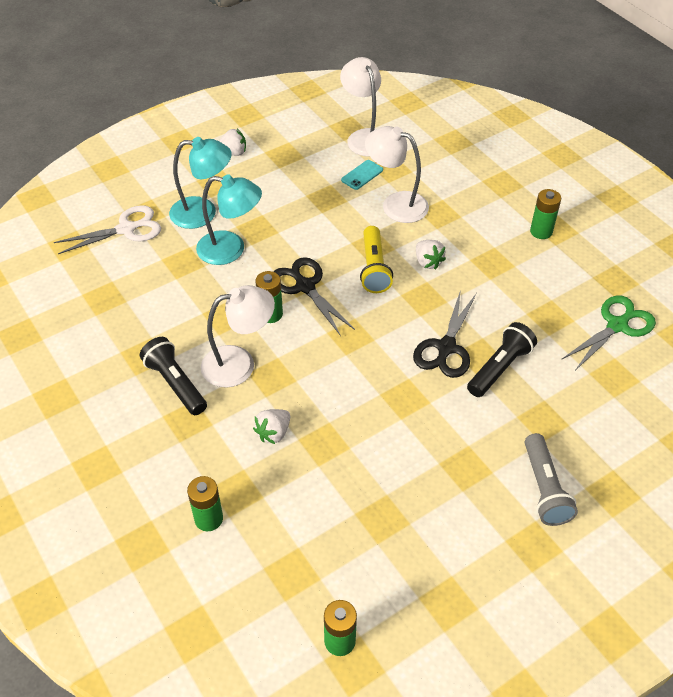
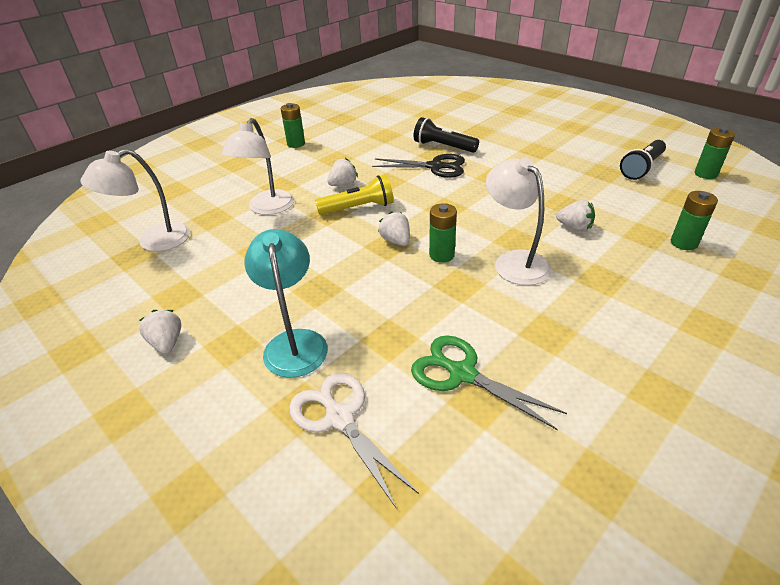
camera: 100 degrees left, 10 degrees down
black flashlight [140,337,207,415] -> black flashlight moved to [620,140,666,180]
turquoise lamp [196,174,262,265] -> none
black scissors [274,257,355,336] -> white strawberry [378,211,410,246]
turquoise phone [341,160,383,190] -> none
grey flashlight [525,433,578,526] -> none
green scissors [561,296,656,370] -> green scissors moved to [411,335,567,430]

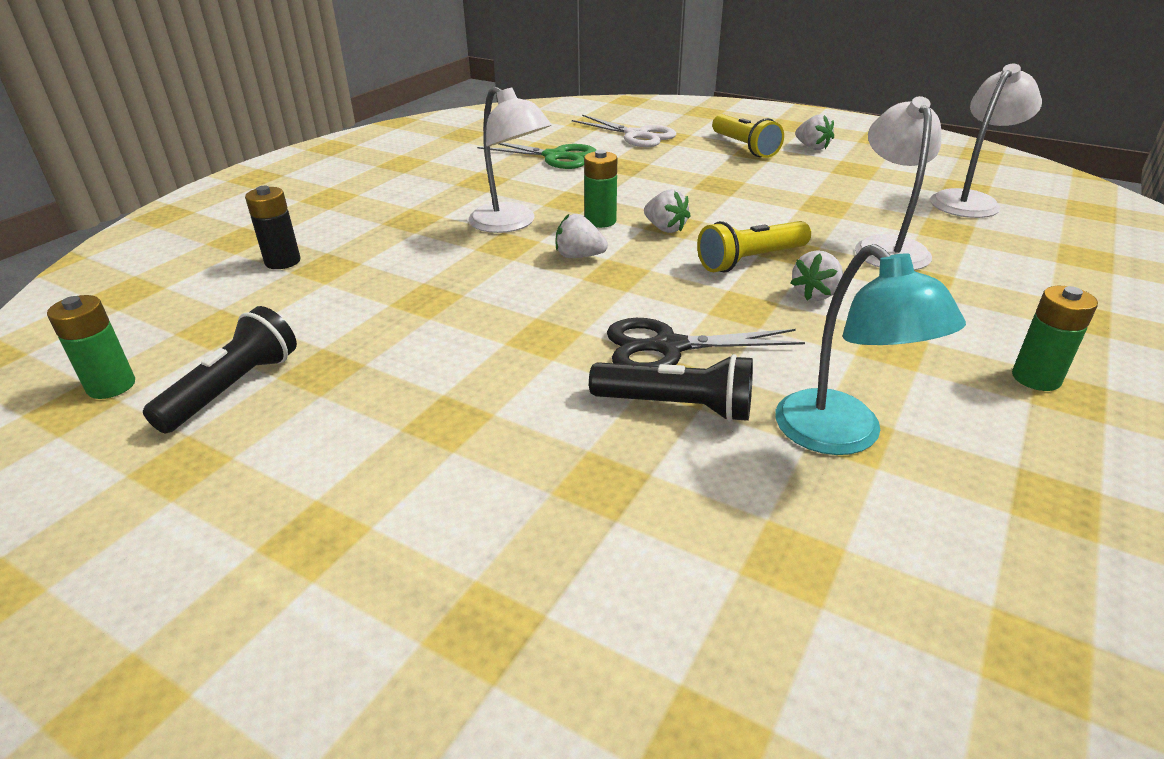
camera: 165 degrees right, 5 degrees down
turquoise lamp [244,229,328,378] -> turquoise lamp moved to [775,244,966,455]
white strawberry [556,200,595,232] -> white strawberry moved to [555,214,608,258]
green battery [671,191,718,250] -> black battery [245,186,301,269]
none -> yellow flashlight [712,114,784,158]

